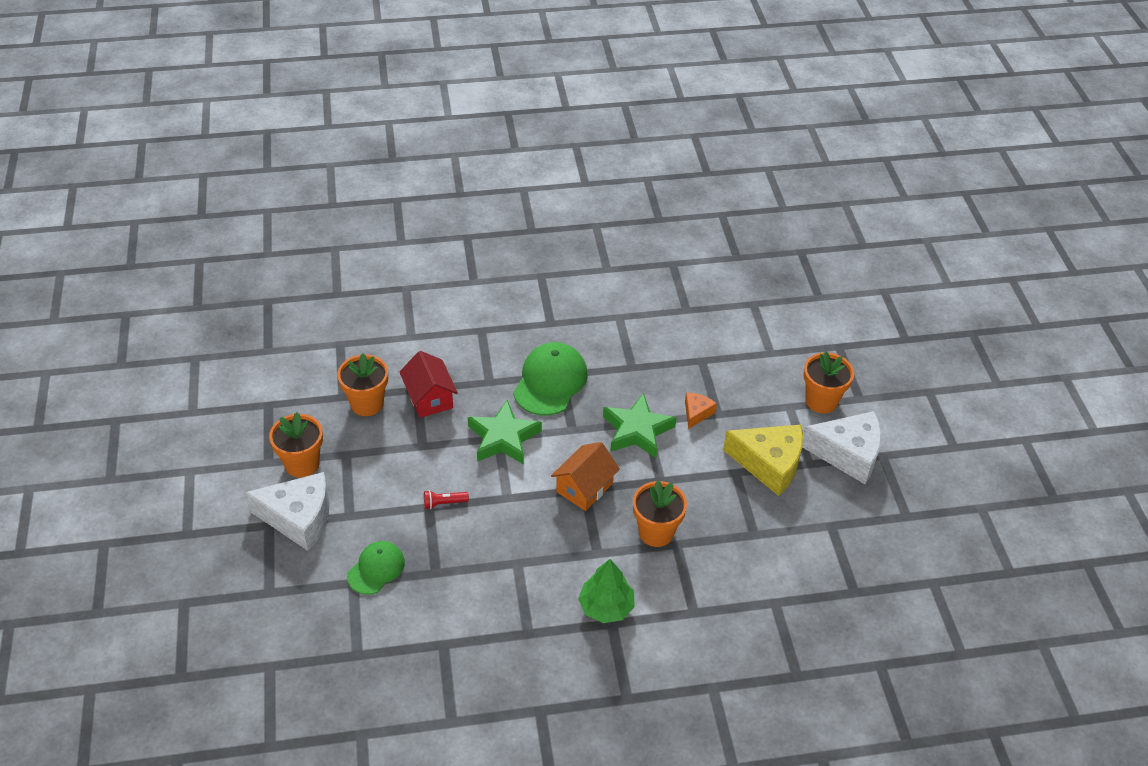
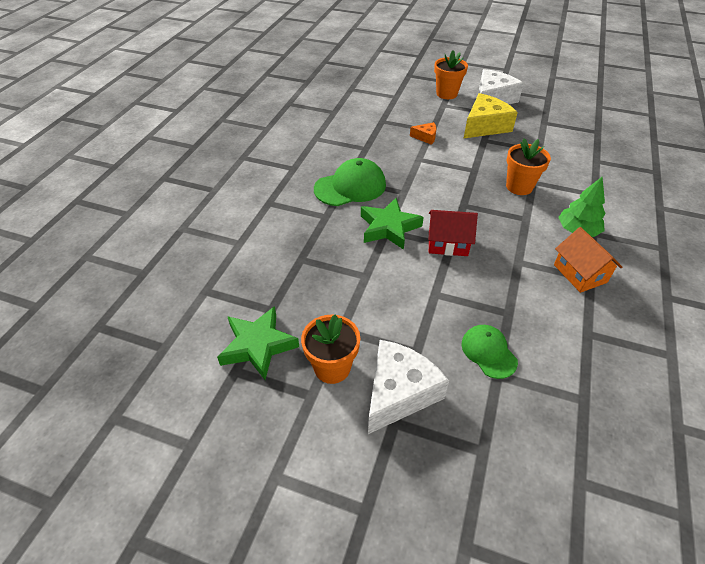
camera: 60 degrees left, 0 degrees up
orange flower pot [337,353,388,416] -> none
red house [400,351,458,418] -> red house moved to [428,210,478,256]
red flashlight [424,490,469,509] -> none
green cap [513,342,588,416] -> green cap turned 105 degrees clockwise [314,158,386,206]
orange house [551,442,620,511] -> orange house moved to [554,227,622,293]
green star [603,393,677,458] -> green star moved to [217,306,299,380]
orange cheese [685,393,717,429] -> orange cheese turned 135 degrees clockwise [410,122,436,145]

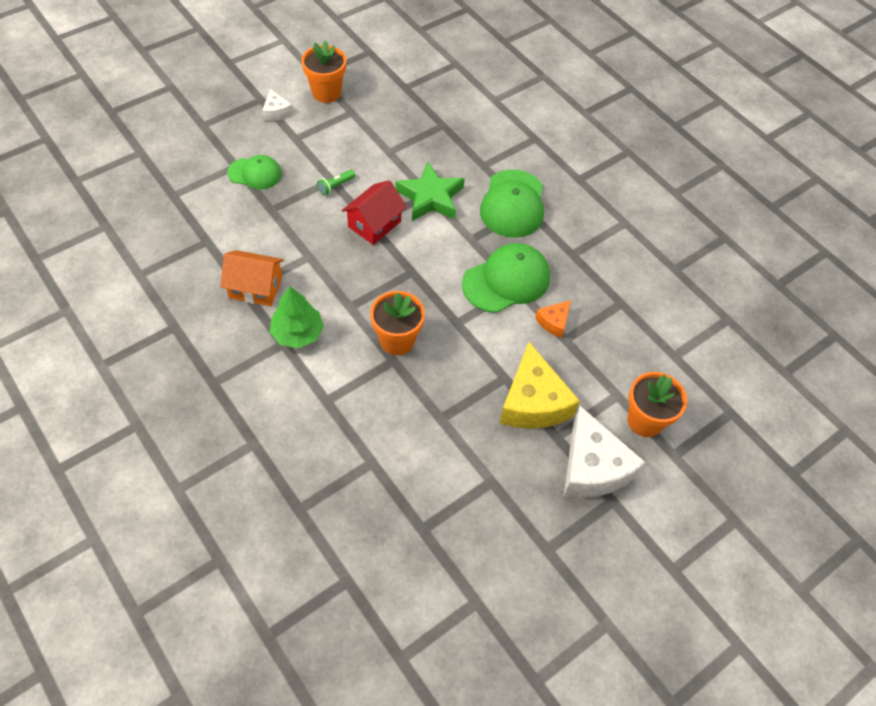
camera: 120 degrees right, 10 degrees up
green star [217,306,299,380] -> none
white cheese [368,340,449,434] -> white cheese [262,89,293,121], size x0.48
none -> green flashlight [317,170,355,195]
none -> green cap [462,243,550,313]

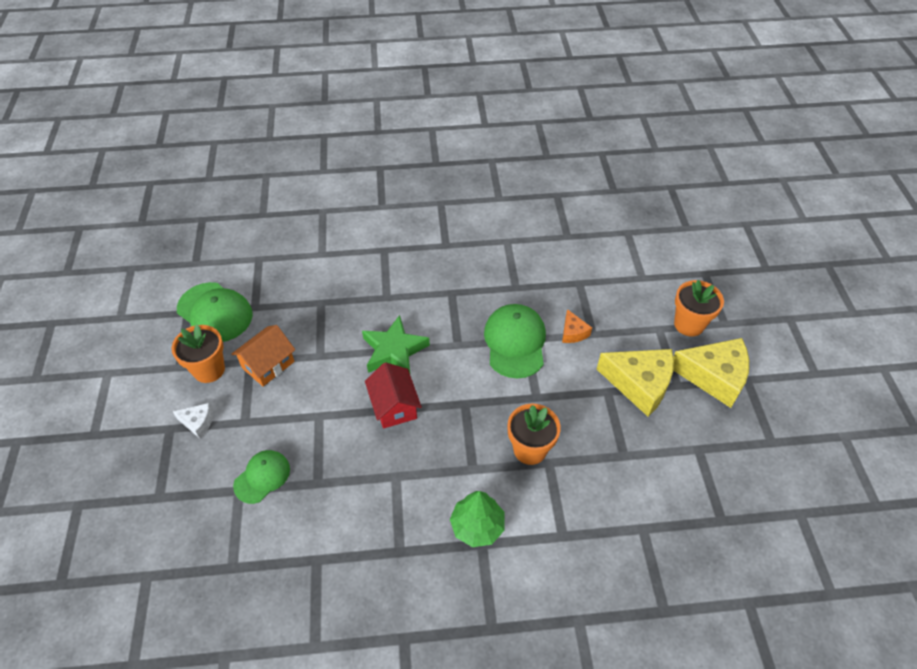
camera: 55 degrees left, 5 degrees down
orange house [220,250,284,306] -> orange house moved to [232,325,295,386]
green flashlight [317,170,355,195] -> none
green cap [480,169,544,238] -> green cap moved to [177,282,253,342]
white cheese [564,406,646,498] -> yellow cheese [673,338,749,408]

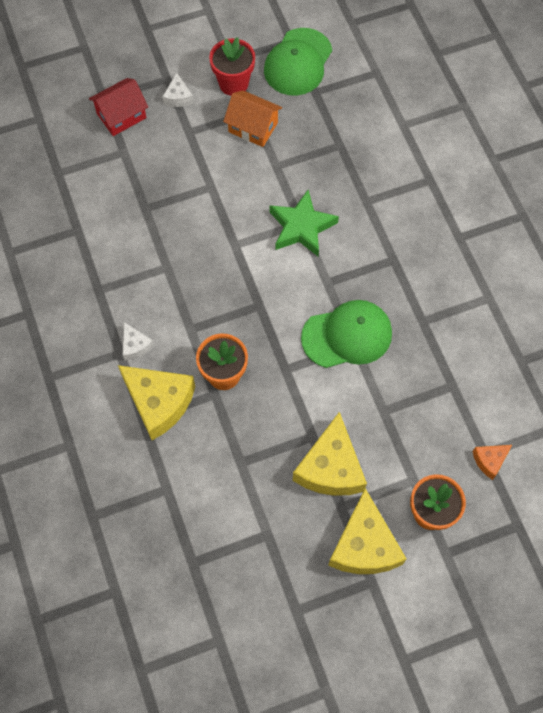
camera: 75 degrees right, 15 degrees up
orange flower pot [172,324,225,383] -> red flower pot [209,37,255,96]
green cap [233,450,290,504] -> none
red house [365,362,422,429] -> red house moved to [89,78,148,136]
green tree [450,491,505,547] -> white cheese [123,322,154,360]
orange cheese [562,309,592,343] -> orange cheese moved to [472,445,512,480]
none -> yellow cheese [118,365,195,440]

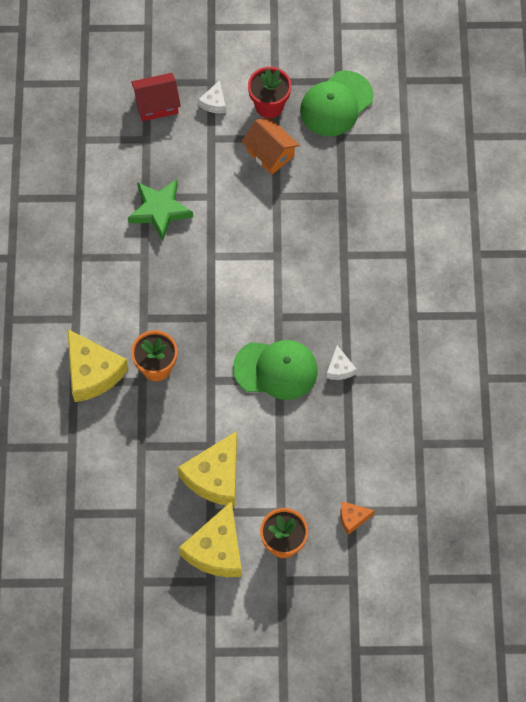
camera: 20 degrees right, 0 degrees up
white cheese [123,322,154,360] -> white cheese moved to [326,345,357,380]
green star [270,190,339,256] -> green star moved to [128,179,193,241]

